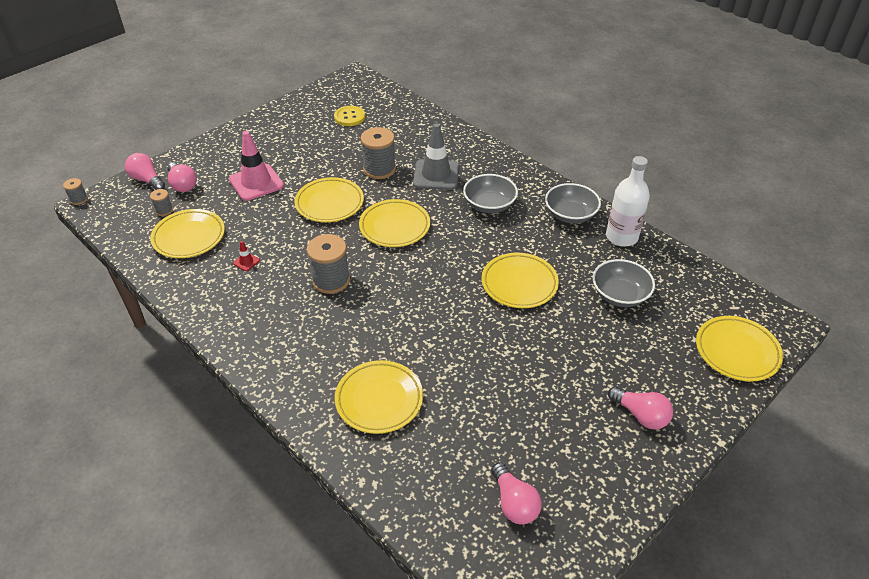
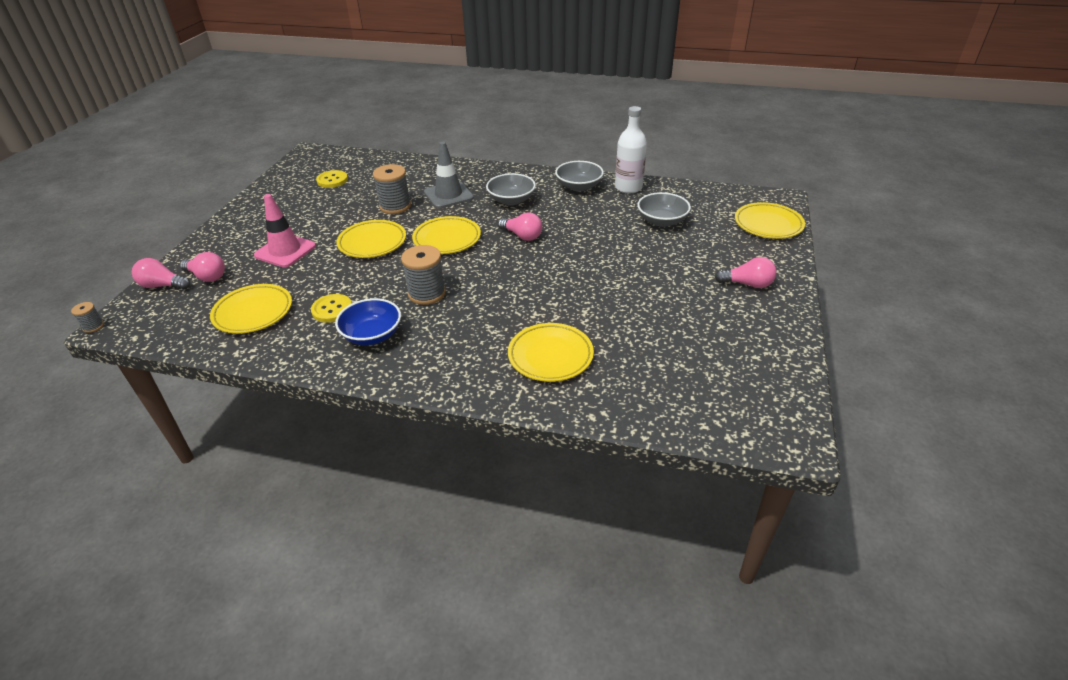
camera: 30 degrees left, 5 degrees down
grey spool [150,189,173,216] -> none
red traffic cone [233,241,260,271] -> yellow button [311,294,352,323]
yellow plate [482,253,559,308] -> none
pink light bulb [491,462,542,525] -> pink light bulb moved to [498,212,542,241]
none -> blue bowl [335,298,401,345]

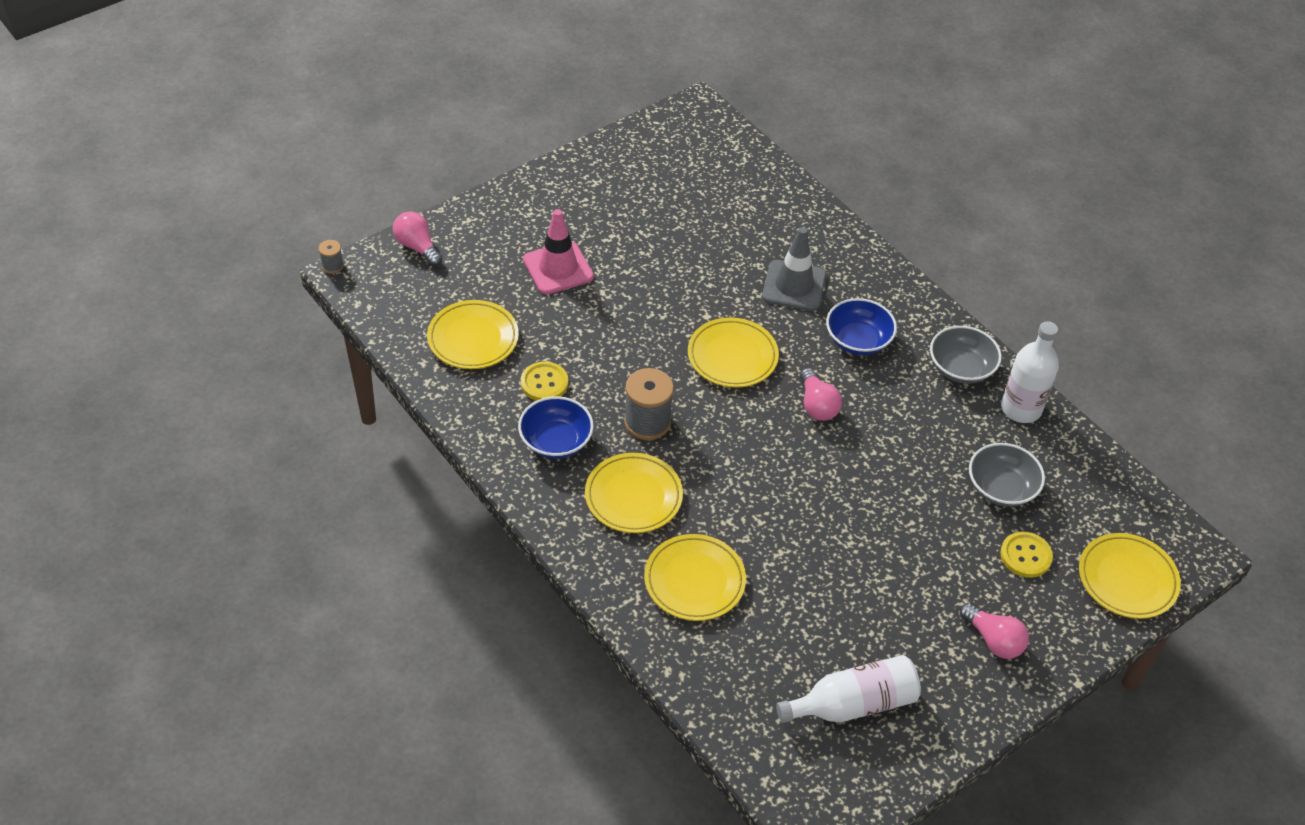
camera: 35 degrees right, 10 degrees up
pink light bulb [180,252,225,282] -> none
yellow button [316,170,348,188] -> yellow button moved to [1000,532,1053,578]
yellow plate [336,220,406,258] -> yellow plate moved to [585,453,683,533]
grey spool [373,164,411,214] -> none
grey bowl [486,173,536,205] -> blue bowl [826,298,897,355]
none -> white bottle [776,655,921,723]

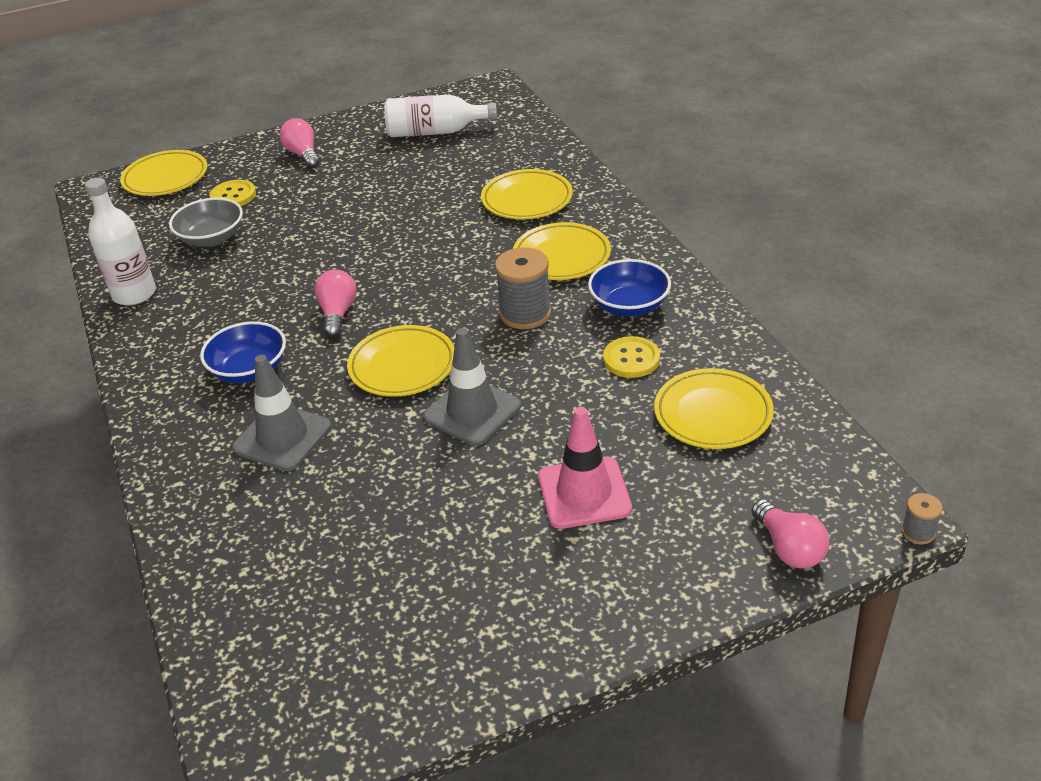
camera: 160 degrees left, 10 degrees down
grey bowl [930,326,1002,384] -> none
none -> grey traffic cone [423,328,521,446]

